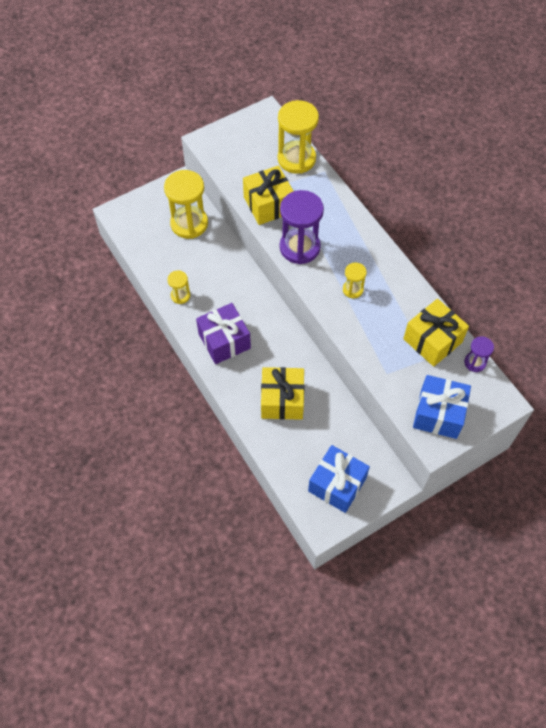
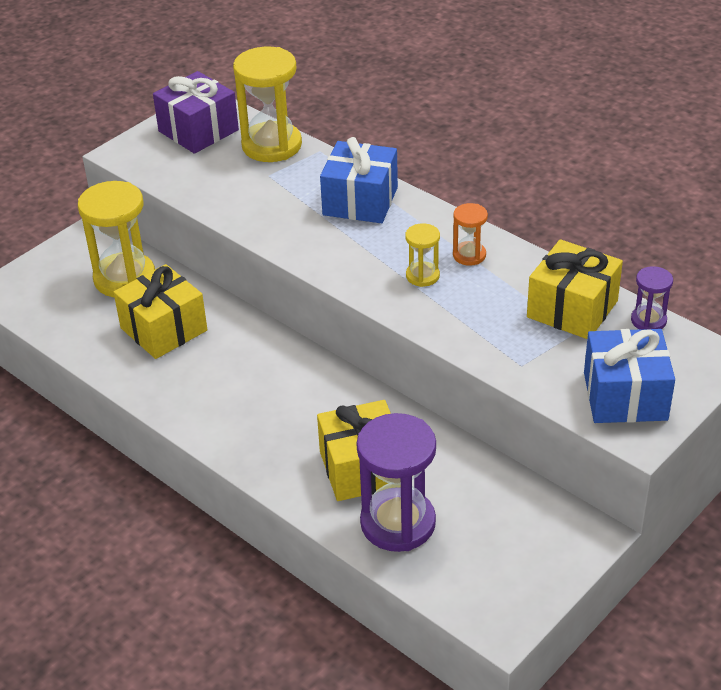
camera: 15 degrees left, 20 degrees down
yellow hourglass [167,270,190,304] -> none
purple gift [196,303,251,364] -> purple gift moved to [153,71,239,154]
yellow gift [243,165,294,225] -> yellow gift moved to [113,264,207,359]
purple hourglass [280,190,324,264] -> purple hourglass moved to [356,413,436,552]
blue gift [308,445,370,513] -> blue gift moved to [320,137,398,223]
none -> orange hourglass [453,203,488,266]

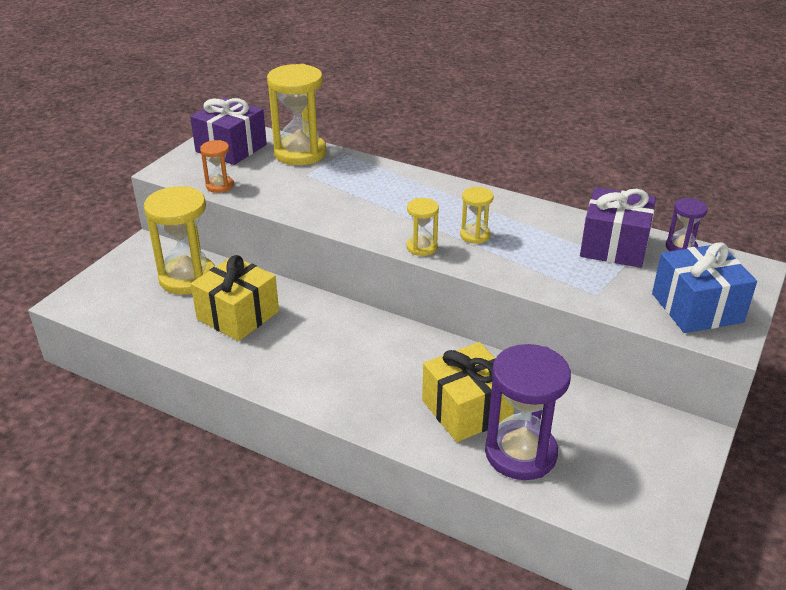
camera: 15 degrees left, 5 degrees down
blue gift [320,137,398,223] -> none
orange hourglass [453,203,488,266] -> orange hourglass moved to [200,140,234,193]
yellow gift [527,239,623,339] -> purple gift [580,187,656,268]
none -> yellow hourglass [407,198,439,256]

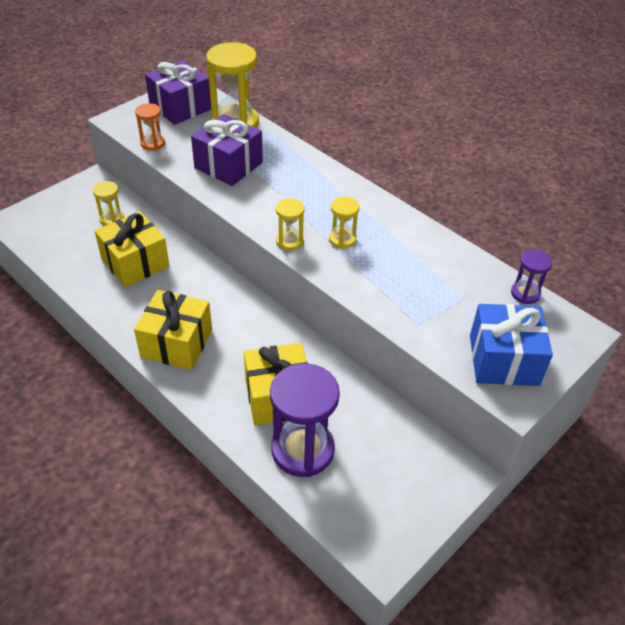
camera: 15 degrees right, 10 degrees up
yellow hourglass [144,186,215,295] -> yellow hourglass [93,181,124,226], size x0.50
purple gift [580,187,656,268] -> purple gift moved to [191,114,263,186]
none -> yellow gift [134,290,212,370]

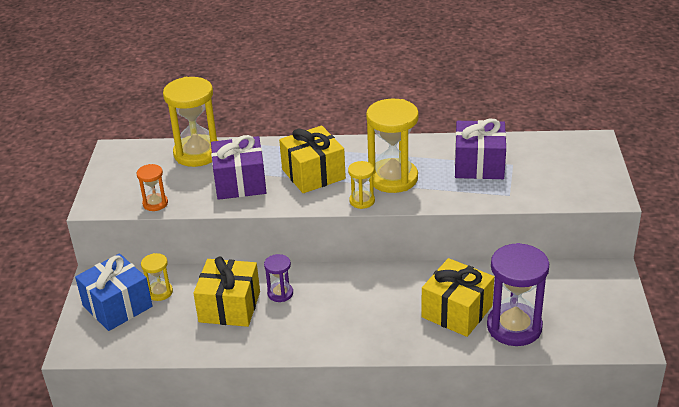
camera: 40 degrees left, 10 degrees down
yellow gift [134,290,212,370] -> yellow gift moved to [279,126,346,193]
purple gift [145,60,211,125] -> purple gift moved to [455,119,506,179]
yellow hourglass [329,197,360,249] -> yellow hourglass [366,99,419,193], size x2.01
blue gift [470,304,553,386] -> blue gift moved to [75,253,152,331]
purple hourglass [511,250,552,304] -> purple hourglass moved to [264,254,293,302]

